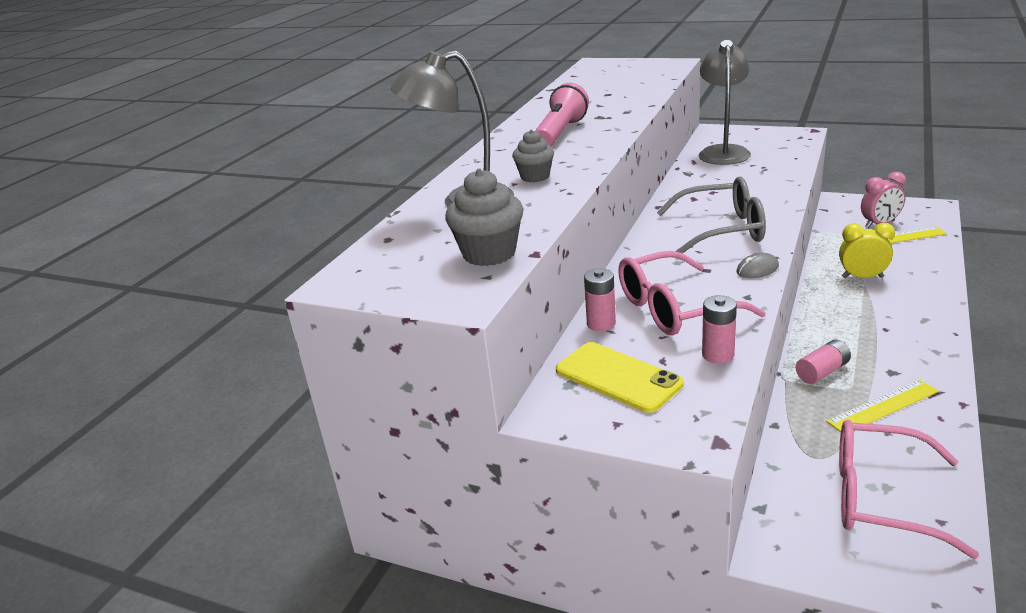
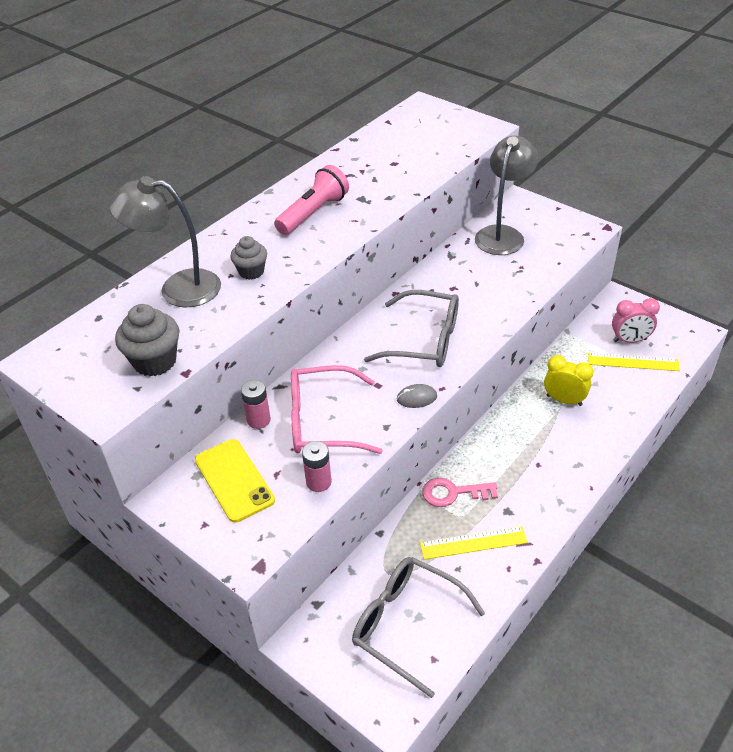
camera: 15 degrees right, 15 degrees up
pink battery [795,340,851,384] -> pink key [422,478,498,507]
pink glasses [839,420,979,559] -> grey glasses [352,557,485,698]

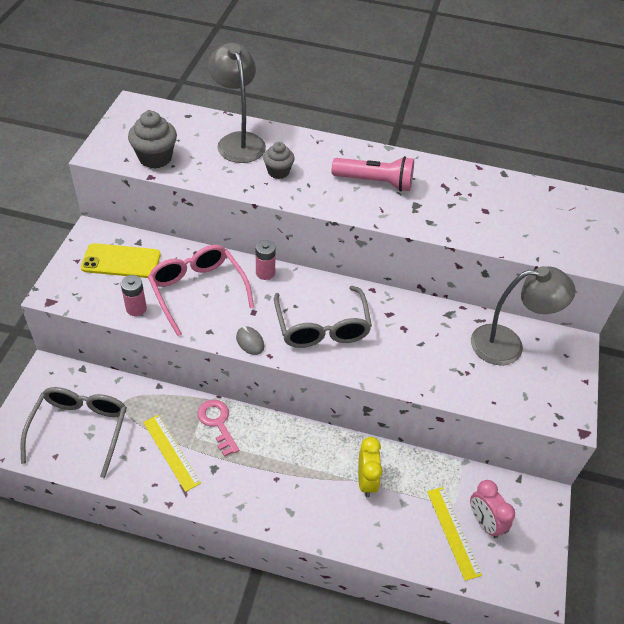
camera: 60 degrees right, 5 degrees up
yellow phone [195,439,275,523] -> yellow phone turned 60 degrees clockwise [81,243,161,278]
pink battery [241,380,271,429] -> pink battery moved to [256,240,276,280]

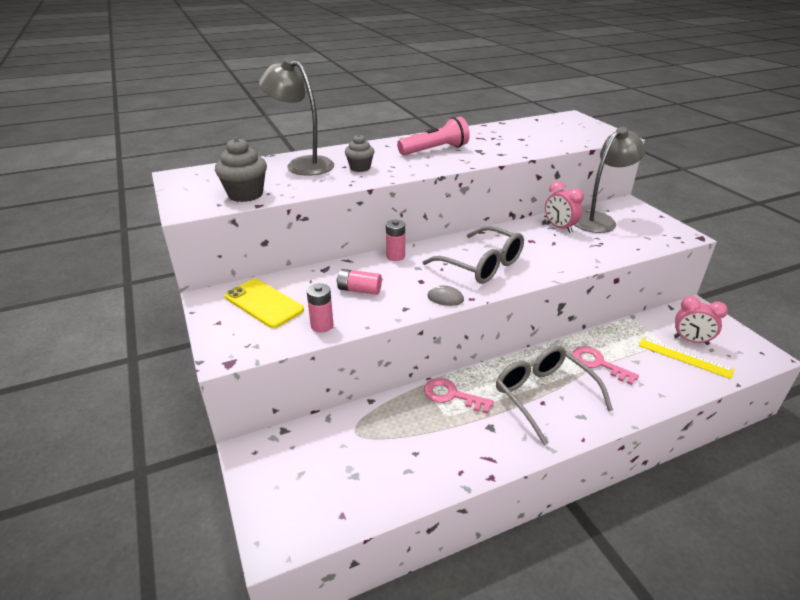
camera: 35 degrees left, 15 degrees down
grey glasses [21,387,127,478] -> grey glasses moved to [496,346,613,445]
yellow phone [81,243,161,278] -> yellow phone turned 75 degrees clockwise [225,279,304,328]
yellow ruler [143,415,201,492] -> none
pink glasses [148,245,254,336] -> pink battery [337,269,382,295]
yellow clock [358,437,382,497] -> pink key [572,346,639,385]
none -> pink clock [545,181,584,233]

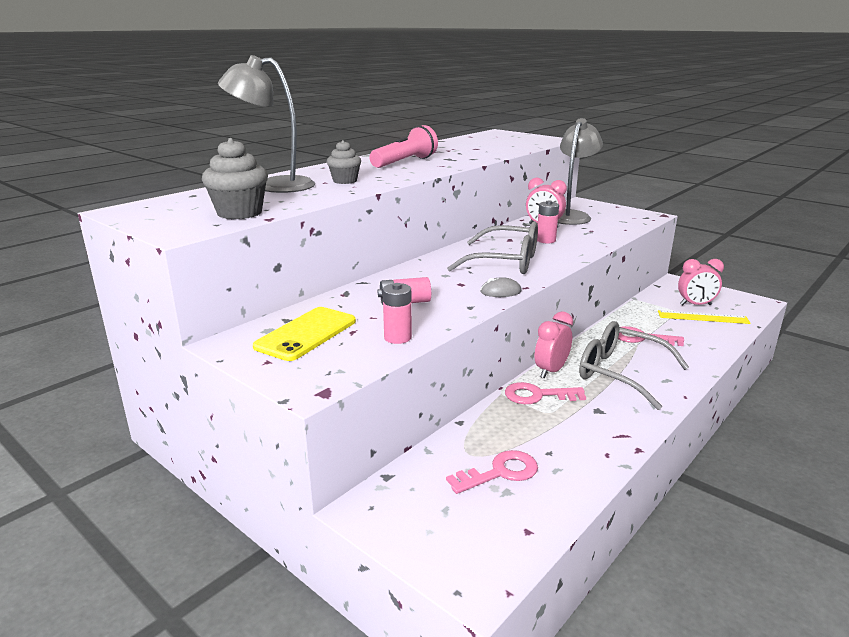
camera: 25 degrees left, 10 degrees down
yellow phone [225,279,304,328] -> yellow phone turned 75 degrees counterclockwise [253,307,356,361]
pink battery [386,220,405,261] -> pink battery moved to [537,201,559,243]
none -> pink key [446,450,538,494]
none -> pink clock [535,311,573,378]

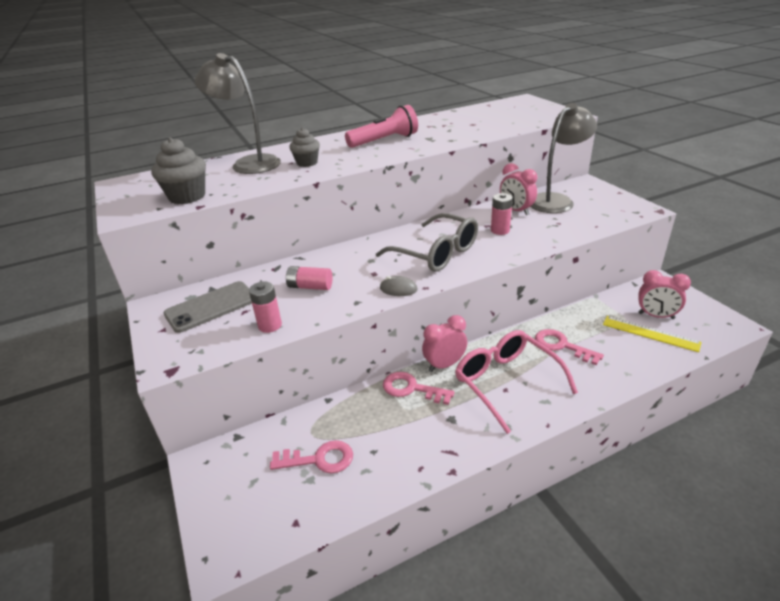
camera: 25 degrees right, 10 degrees up
yellow phone [253,307,356,361] -> grey phone [164,281,252,333]
grey glasses [579,321,689,410] -> pink glasses [455,330,578,434]

